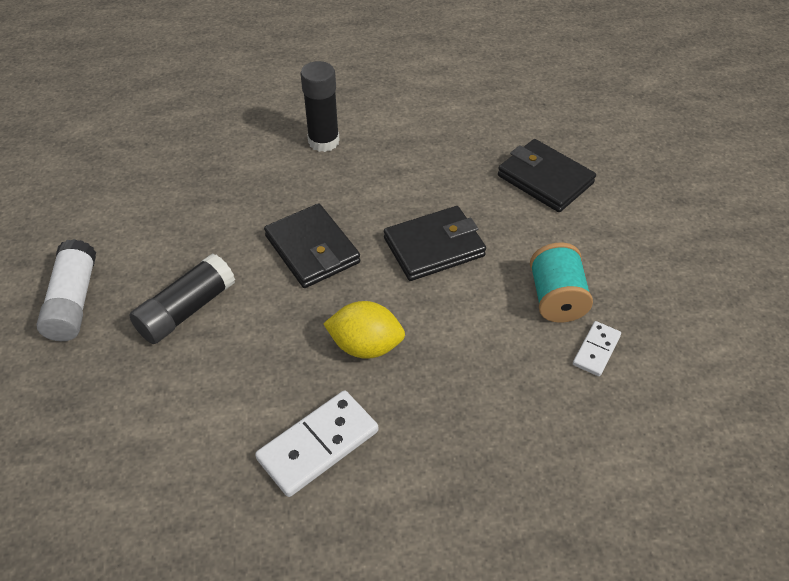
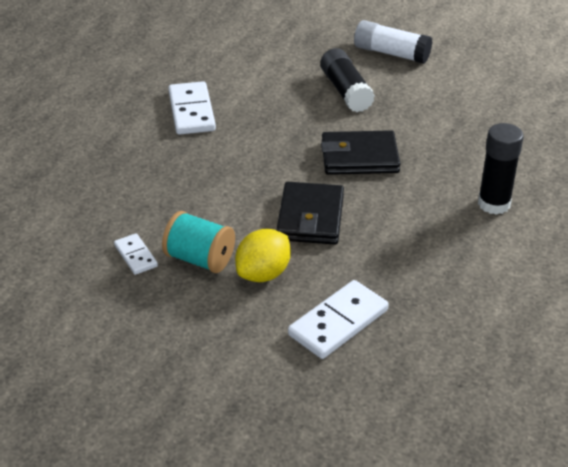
camera: 120 degrees right, 10 degrees down
yellow lemon [323,301,405,359] -> yellow lemon moved to [235,229,291,282]
black wallet [498,139,596,212] -> white domino [288,280,389,359]

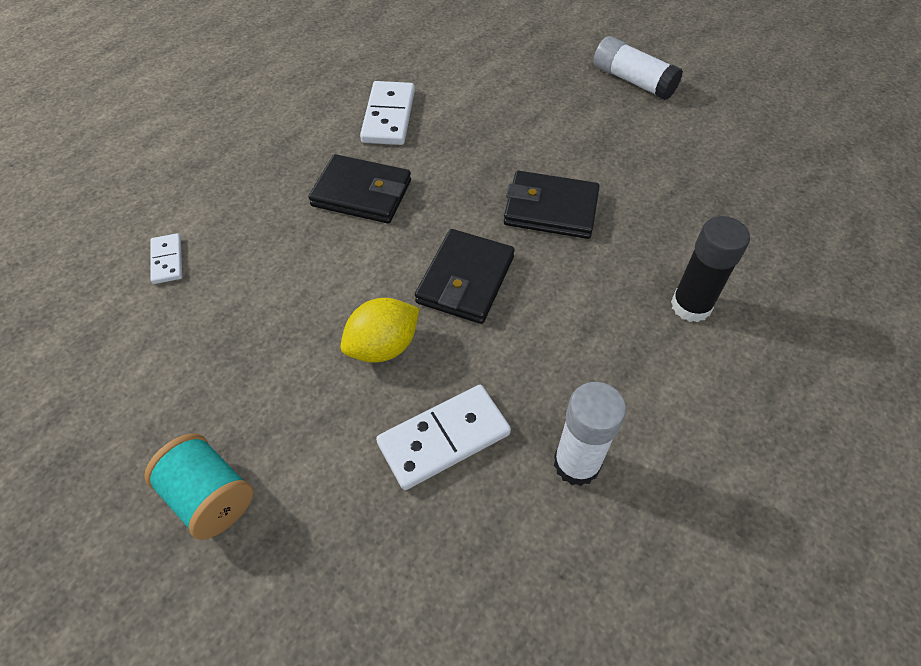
camera: 15 degrees right, 15 degrees up
white domino [114,233,158,275] -> white domino moved to [150,233,182,284]
turquoise spool [162,211,235,273] -> turquoise spool moved to [144,433,253,540]
black glue stick [320,48,375,112] -> none
none -> black wallet [308,154,411,224]
none -> white glue stick [554,382,626,486]

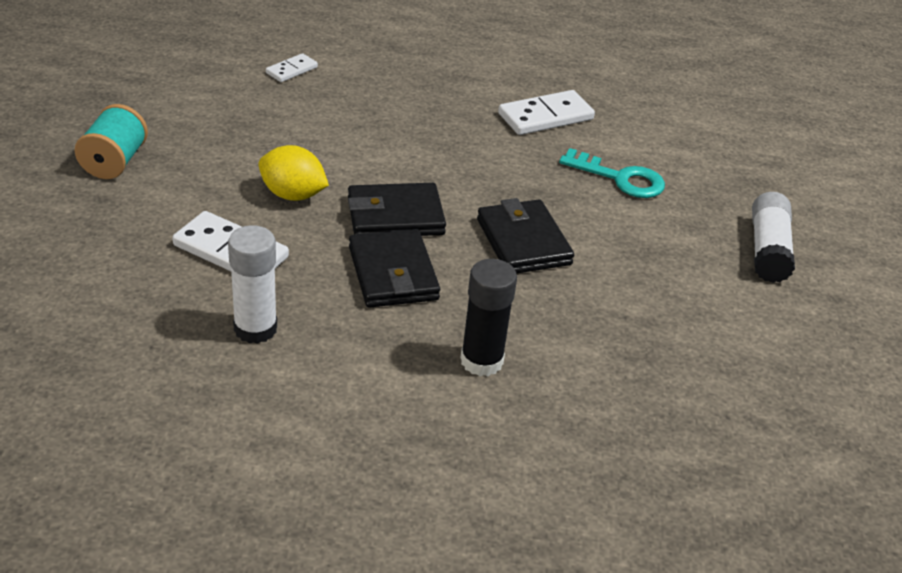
camera: 55 degrees right, 15 degrees down
black wallet [308,154,411,224] -> black wallet moved to [349,229,440,308]
none -> turquoise key [559,148,665,198]

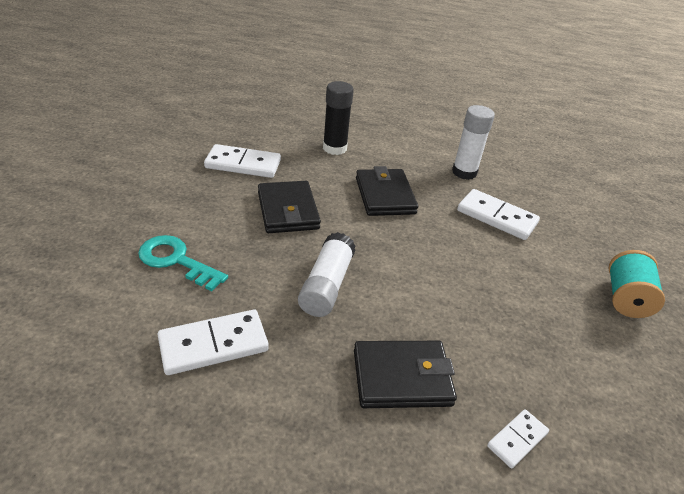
camera: 175 degrees left, 0 degrees up
yellow lemon [258,145,329,201] -> none
black wallet [348,183,446,236] -> black wallet moved to [354,341,457,408]
white glue stick [752,192,795,283] -> white glue stick moved to [298,232,356,317]
none -> white domino [204,144,281,178]

